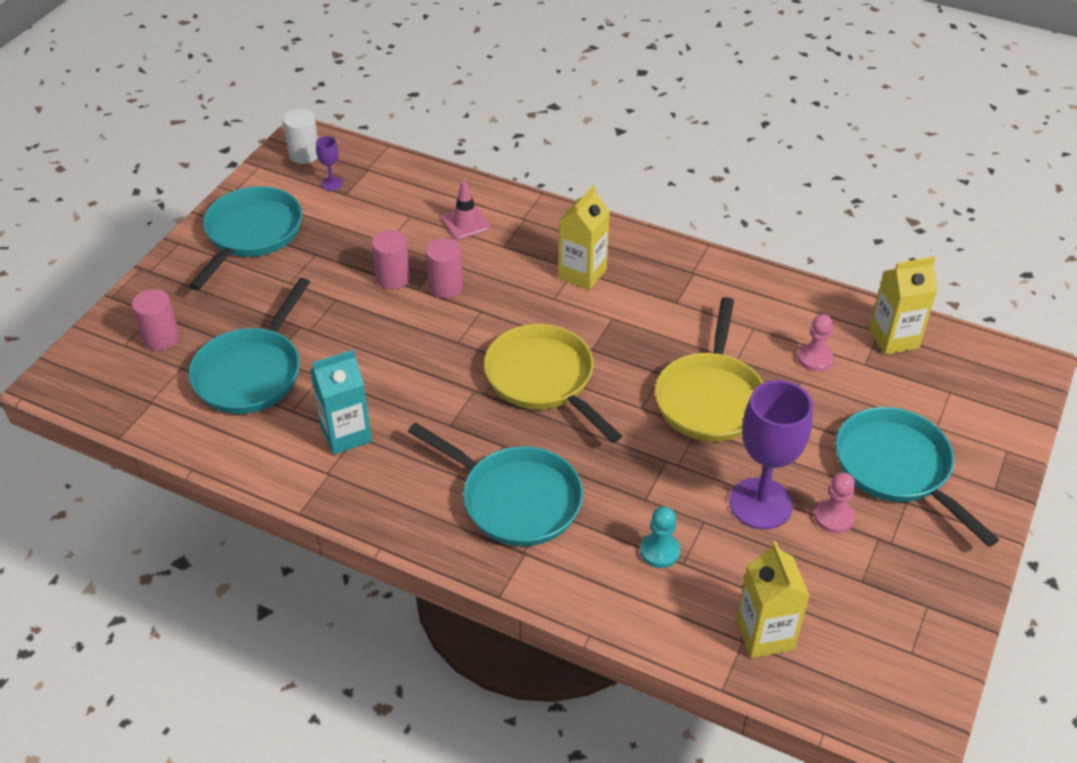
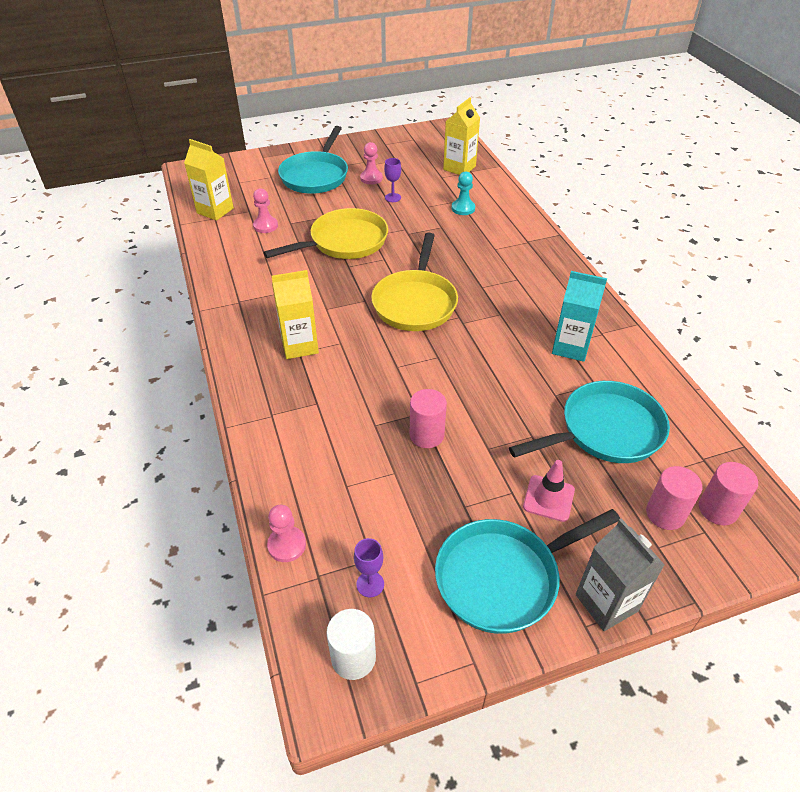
camera: 135 degrees left, 0 degrees up
turquoise pan [408,423,583,546] -> none
pink cylinder [426,238,463,298] -> pink cylinder moved to [699,462,758,525]
pink traffic cone [442,180,491,240] -> pink traffic cone moved to [523,460,575,522]
purple goblet [729,380,813,529] -> purple goblet [384,158,401,202], size x0.43
none -> pink pawn [267,505,306,562]
none -> grey carton [576,518,665,631]

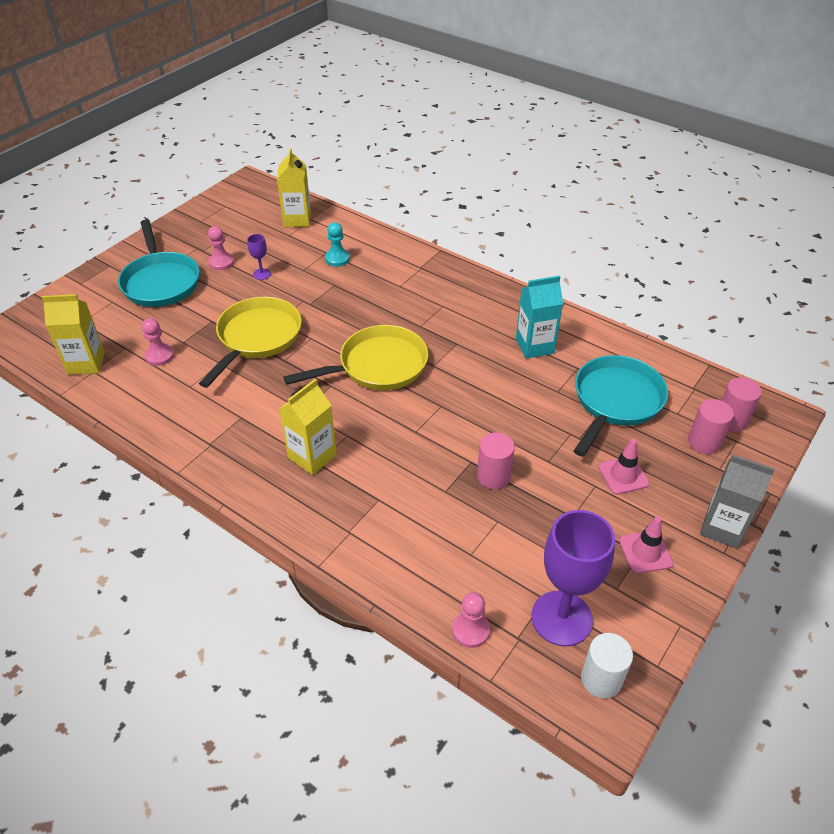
camera: 35 degrees left, 0 degrees up
purple goblet [354,538,384,597] -> purple goblet [531,510,615,646], size x2.32
yellow pan [371,233,458,331] -> yellow pan turned 90 degrees counterclockwise [283,325,428,390]
turquoise pan [435,509,620,634] -> pink traffic cone [619,516,674,573]

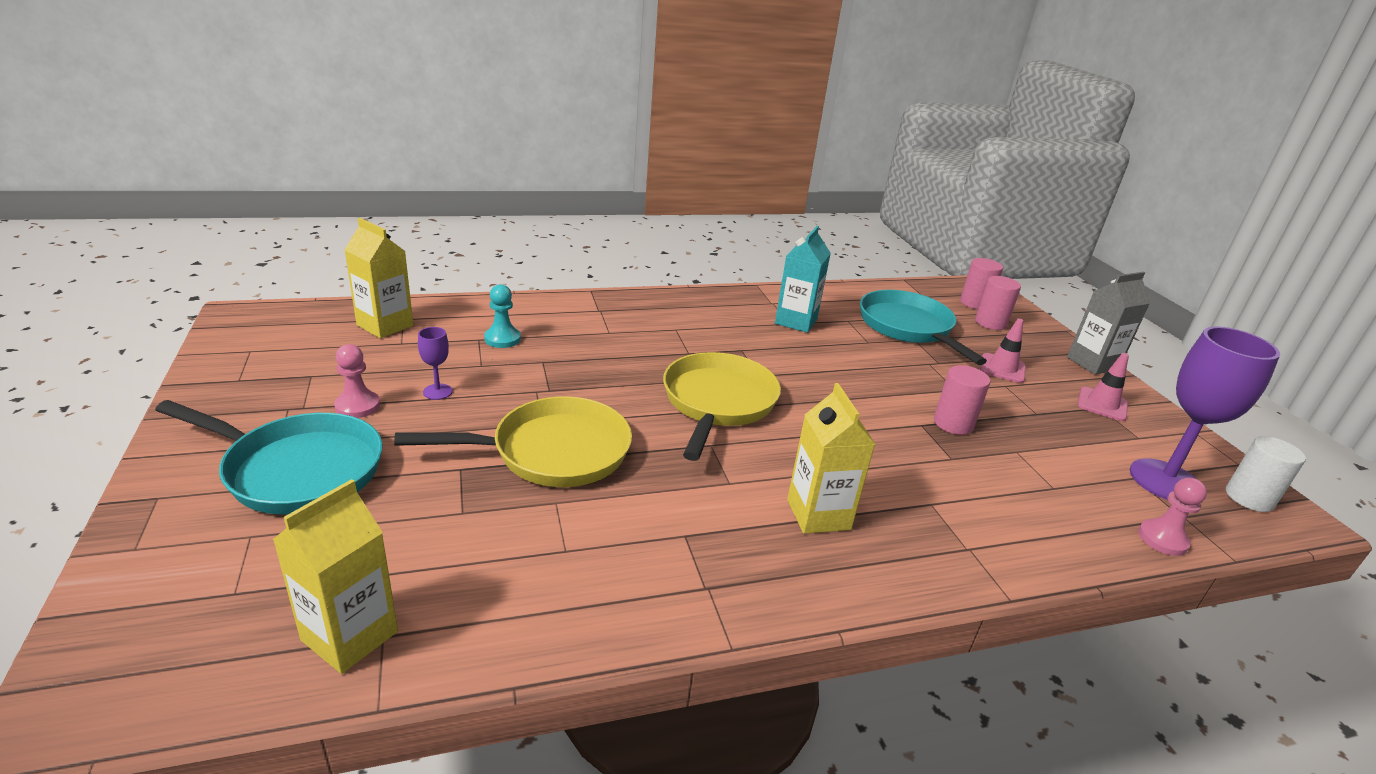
camera: 55 degrees left, 15 degrees down
pink pawn [142,318,174,366] -> none
yellow pan [199,297,302,388] -> yellow pan turned 105 degrees clockwise [394,396,632,487]

